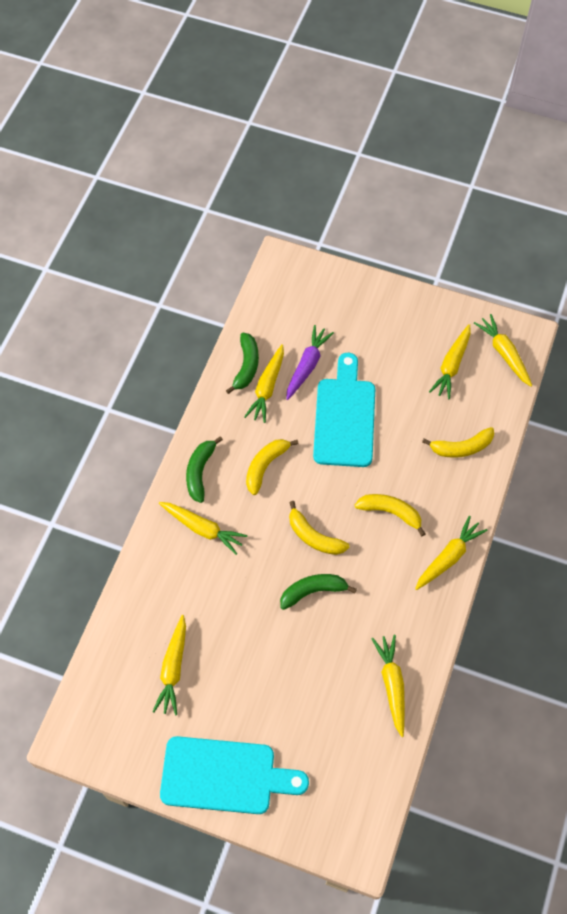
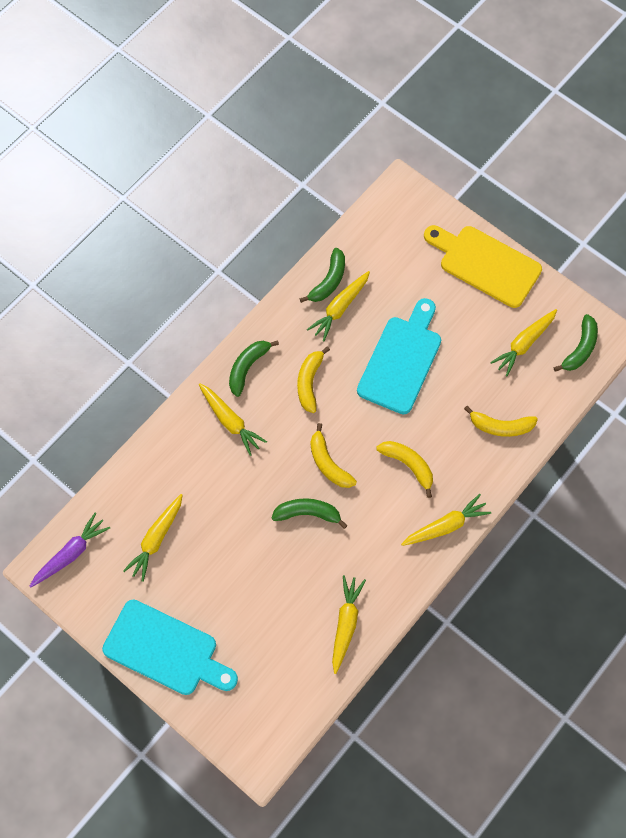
camera: 20 degrees right, 5 degrees up
yellow banana [246,439,299,495] -> yellow banana turned 45 degrees counterclockwise [297,346,330,413]
purple carrot [286,325,334,400] -> purple carrot moved to [29,513,110,588]
yellow carrot [474,314,532,386] -> green banana [554,314,598,372]
none -> yellow cutting board [424,225,542,308]

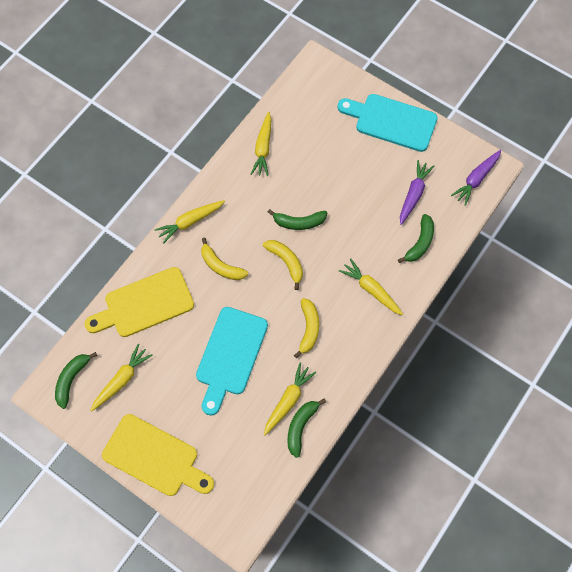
camera: 175 degrees right, 0 degrees up
yellow carrot [123,494,183,582] -> purple carrot [400,160,434,225]
green banana [229,340,279,397] -> green banana moved to [398,214,434,263]
yellow banana [464,406,538,437] -> yellow cutting board [85,267,194,337]

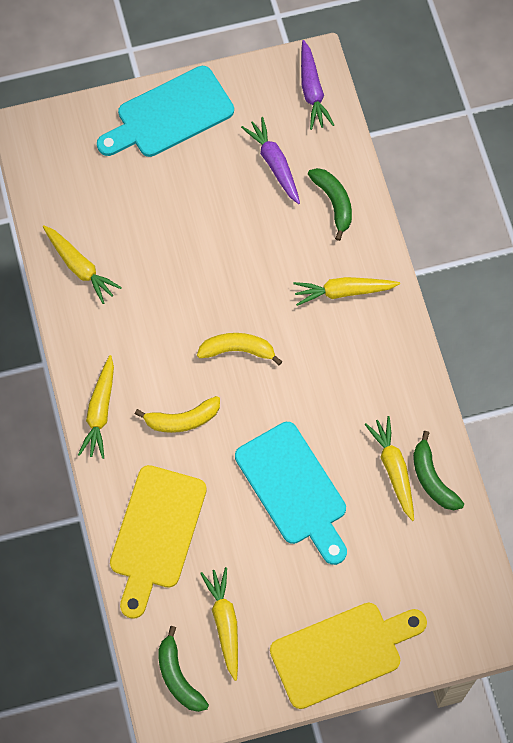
camera: 50 degrees left, 0 degrees up
green banana [268,209,328,230] -> none
yellow banana [294,298,319,358] -> none

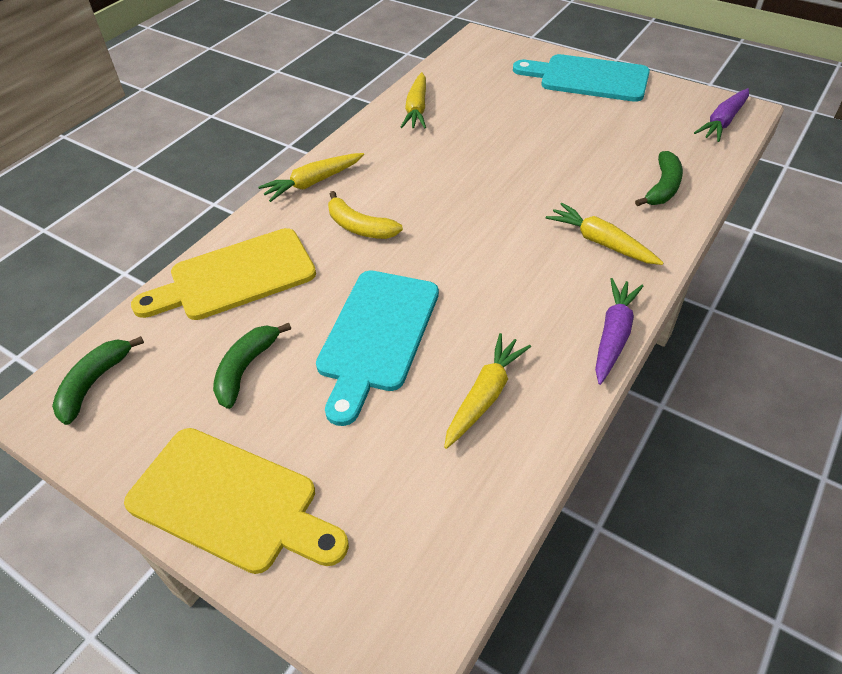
camera: 50 degrees right, 20 degrees down
yellow banana [197,333,283,366] -> none
yellow carrot [200,567,238,681] -> none
purple carrot [241,117,300,204] -> purple carrot moved to [595,278,643,385]
green banana [413,431,464,510] -> green banana moved to [213,322,291,409]

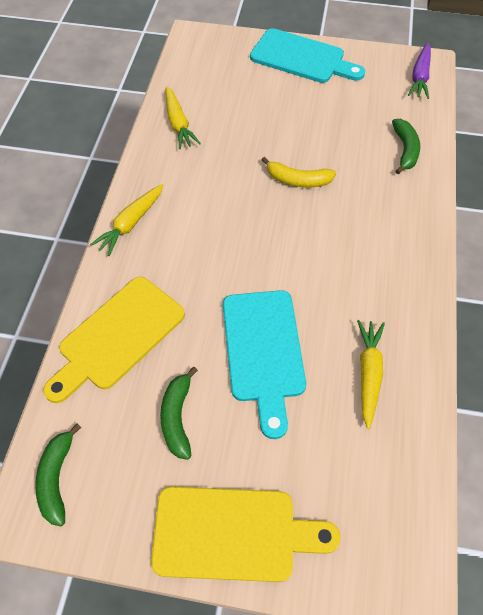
camera: 25 degrees left, 10 degrees up
yellow banana [328,191,403,239] -> yellow banana moved to [262,157,336,187]
turquoise cutting board [513,54,650,102] -> turquoise cutting board turned 150 degrees counterclockwise [250,28,365,83]
yellow carrot [546,203,664,265] -> none
purple carrot [595,278,643,385] -> none

